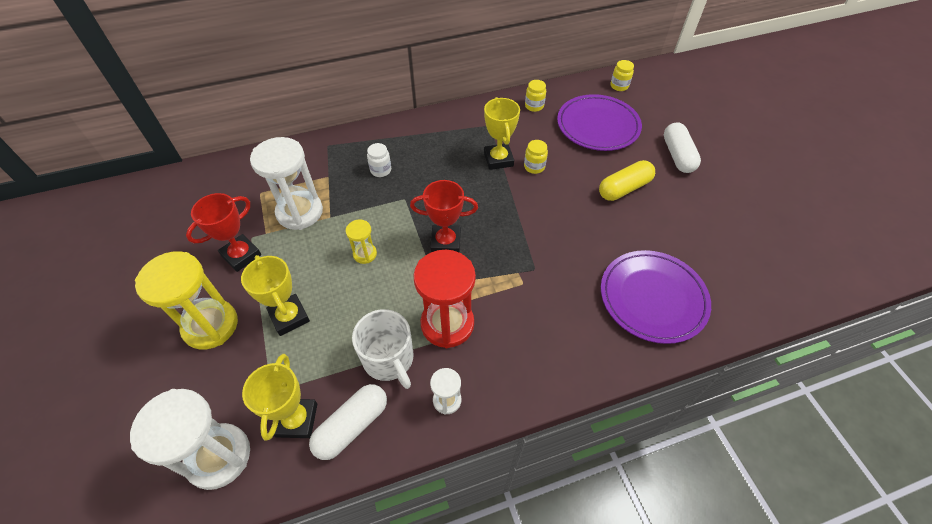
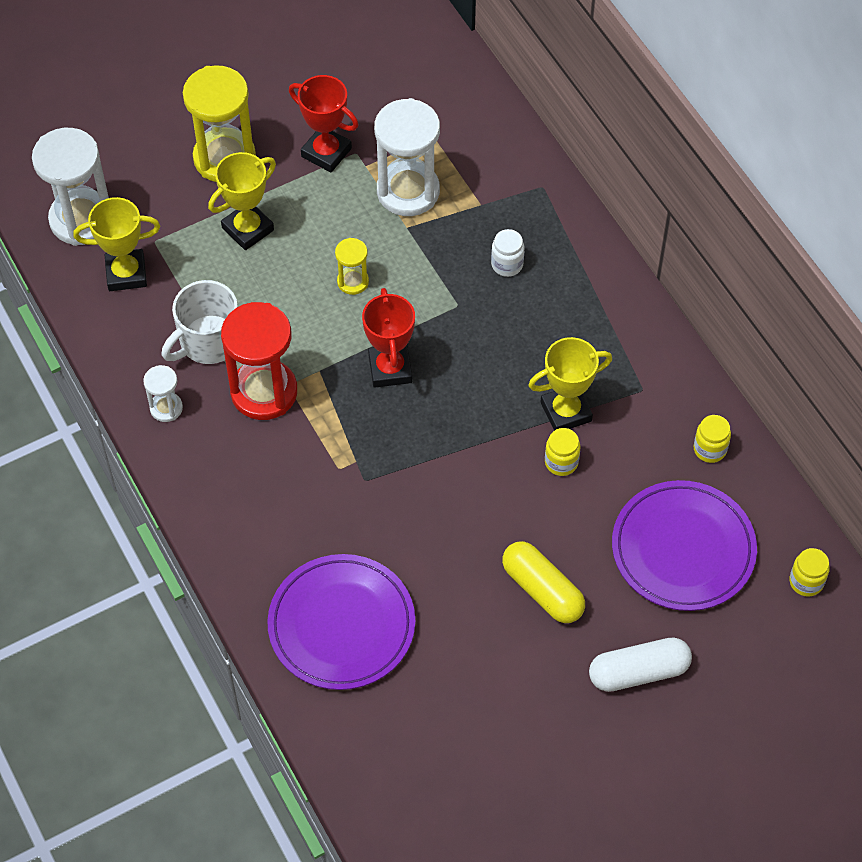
camera: 80 degrees right, 5 degrees up
white capsule [309,384,387,460] -> none

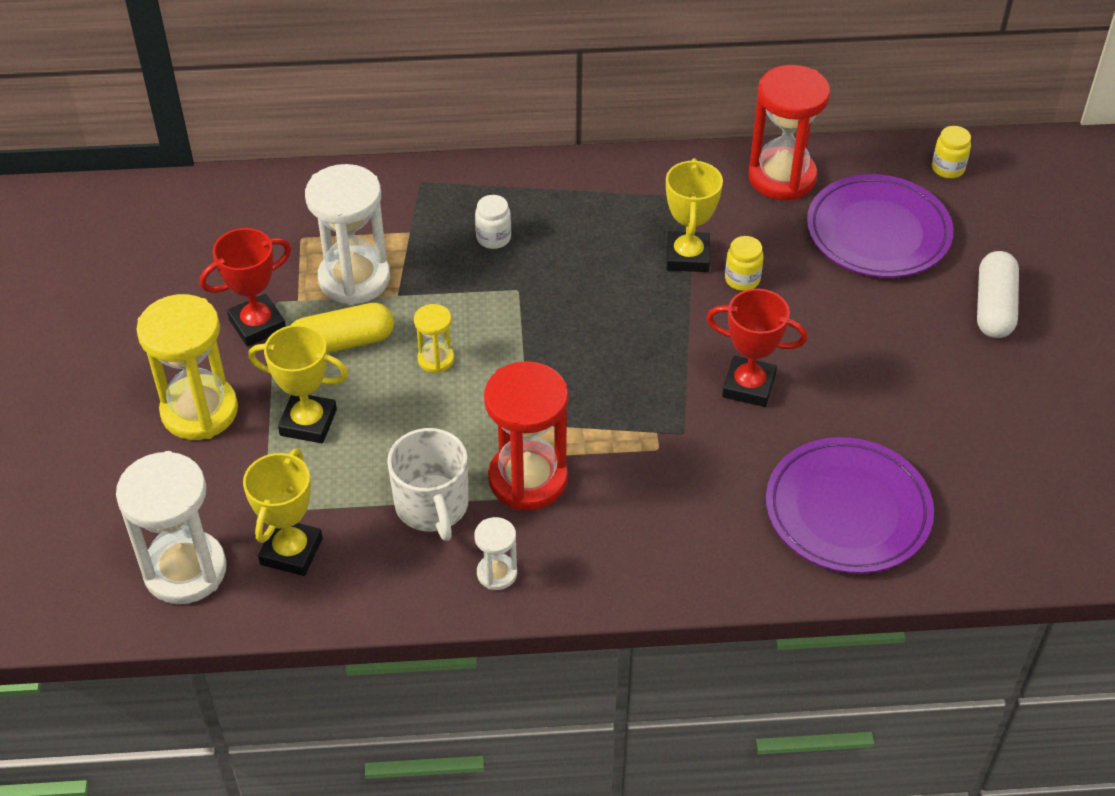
camera: 65 degrees left, 10 degrees down
yellow trophy [208,152,276,250] -> yellow trophy turned 60 degrees counterclockwise [248,325,349,443]
red trophy [362,288,415,388] -> red trophy moved to [707,289,807,407]
yellow capsule [502,541,585,623] -> yellow capsule moved to [291,303,394,353]
yellow jar [694,415,731,463] -> red hourglass [748,65,830,200]

